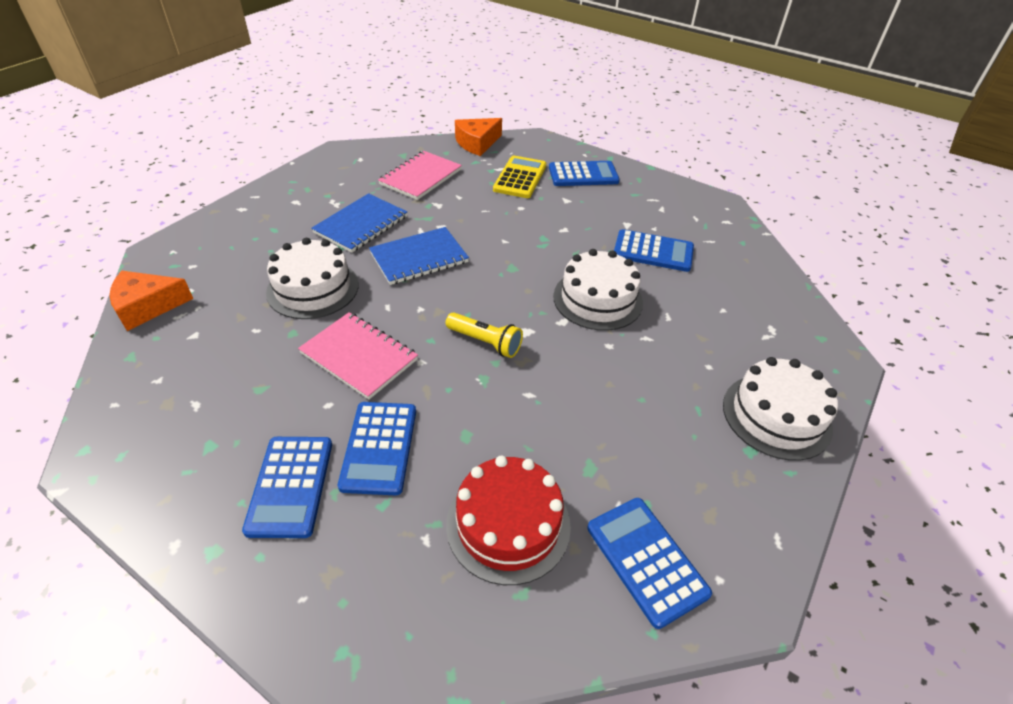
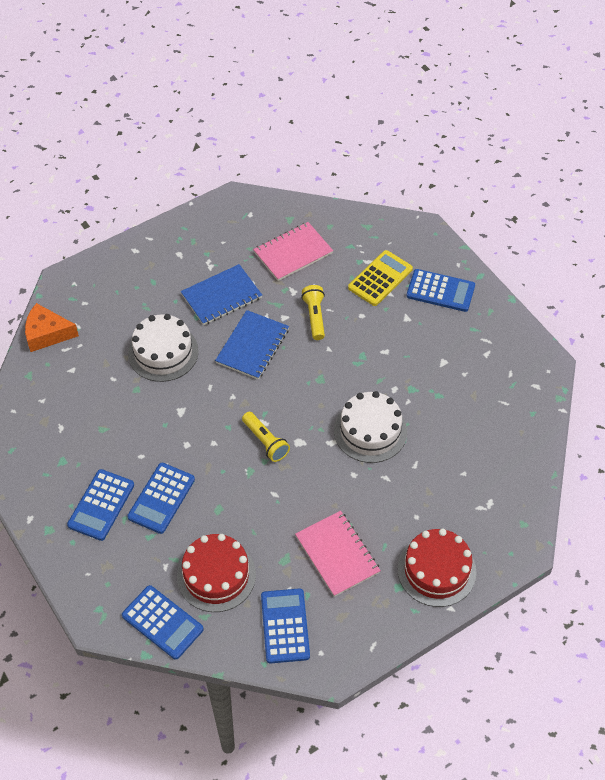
camera: 25 degrees right, 10 degrees up
pink notebook [298,312,418,400] -> pink notebook moved to [295,511,381,597]
blue notebook [369,227,469,285] -> blue notebook turned 60 degrees counterclockwise [215,310,289,380]
orange cheese [455,118,502,156] -> none
blue calculator [614,229,694,272] -> blue calculator moved to [122,585,204,660]
white cake [723,357,838,461] -> red cake [397,529,476,607]
none -> yellow flashlight [301,285,325,340]

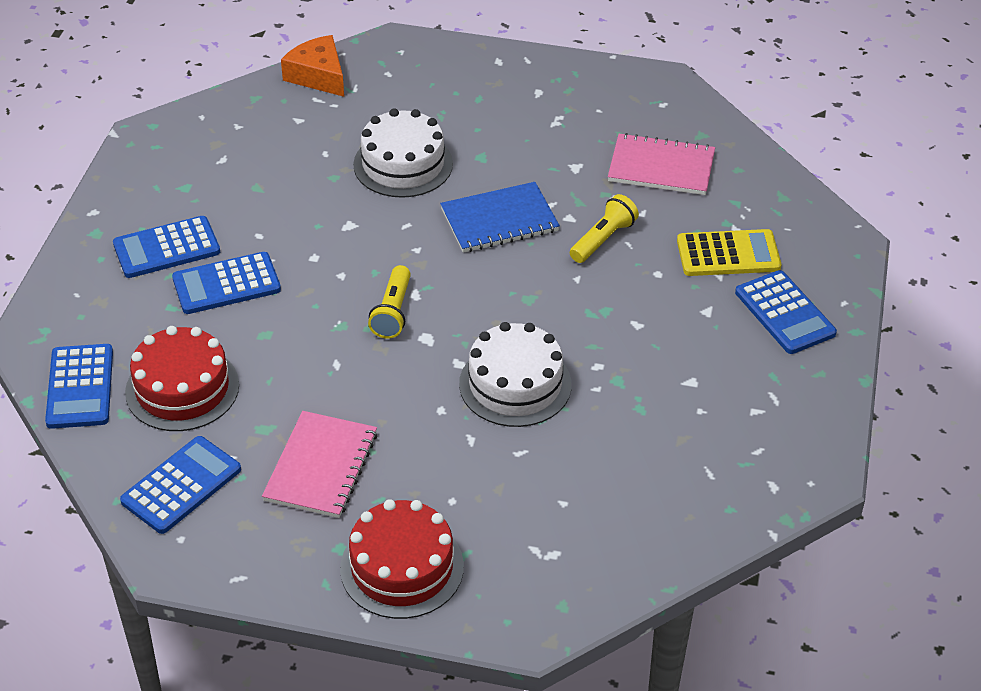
camera: 45 degrees right, 10 degrees down
blue notebook [181,264,262,325] -> none

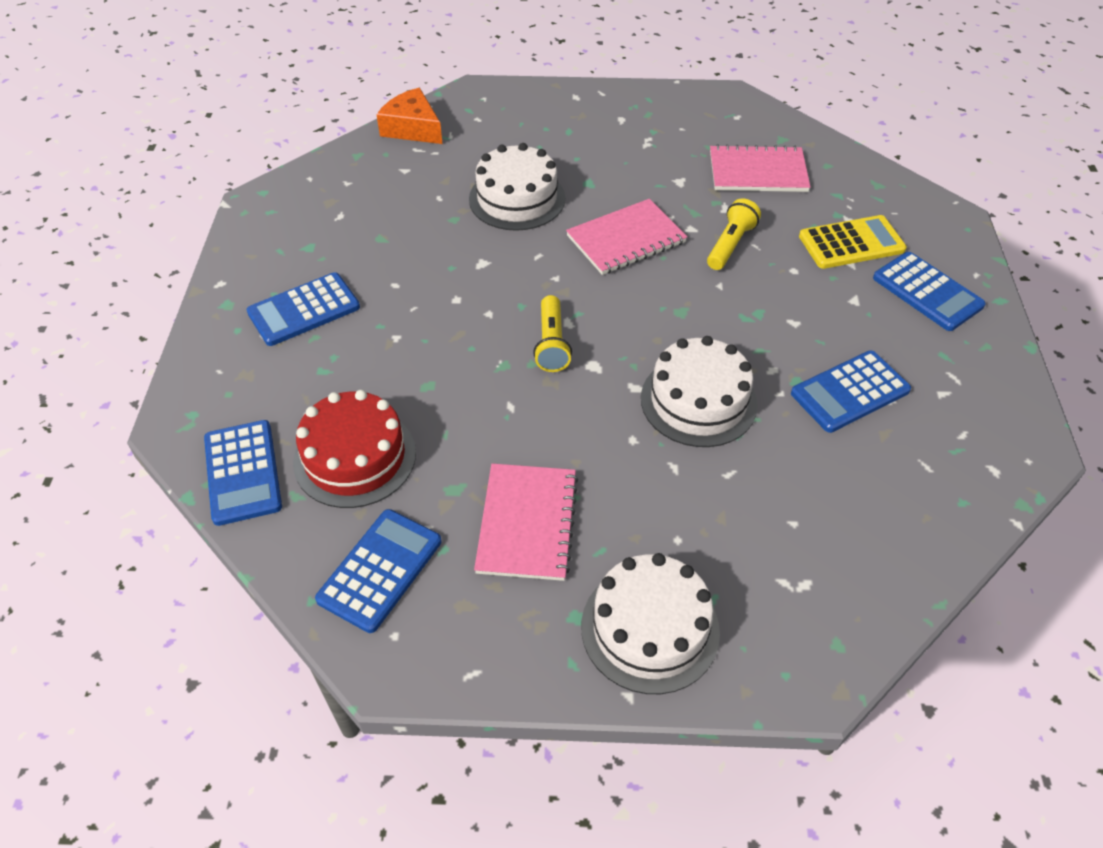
camera: 10 degrees left, 5 degrees up
blue calculator [172,252,281,314] -> blue calculator moved to [791,351,911,433]
red cake [340,499,464,619] -> white cake [581,553,720,694]
blue notebook [440,182,560,253] -> pink notebook [566,199,687,275]

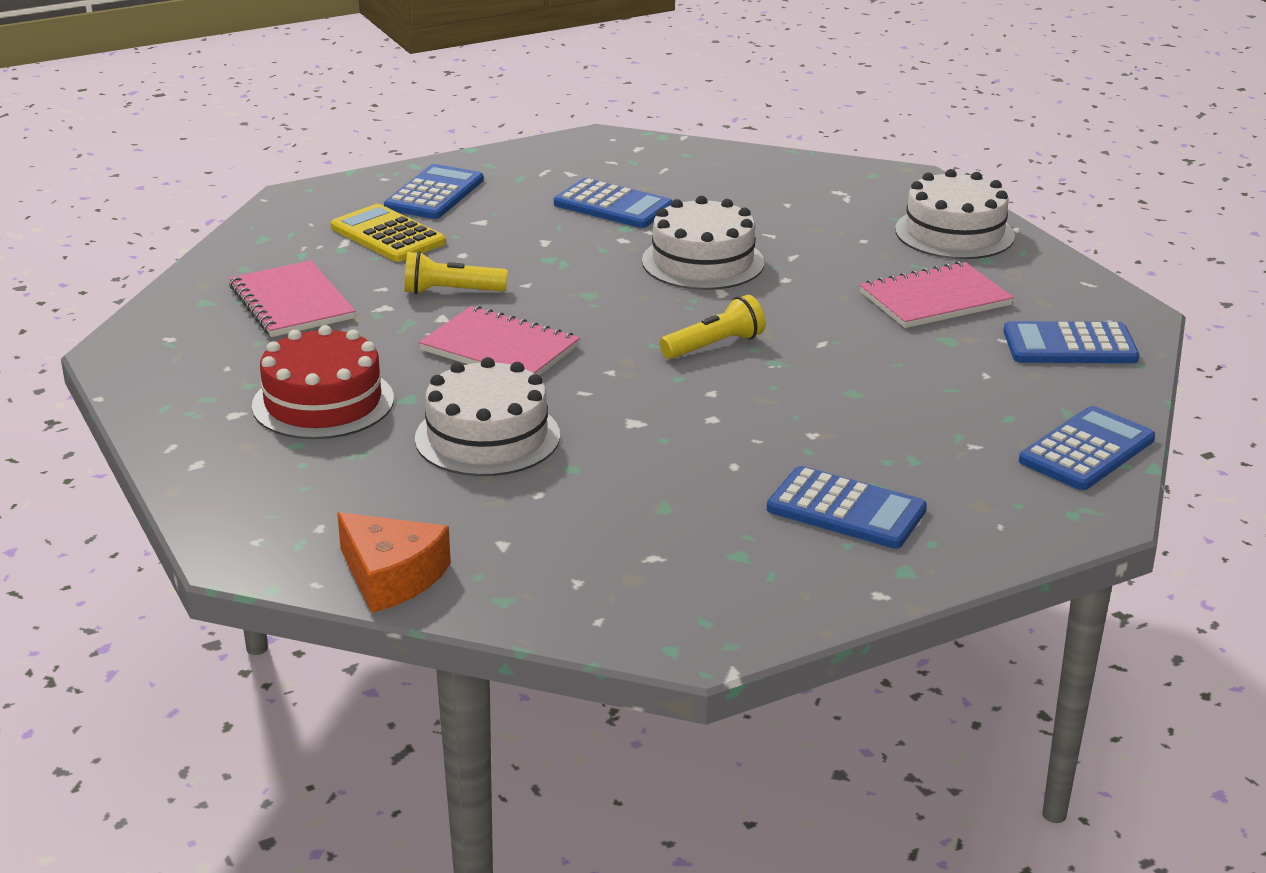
camera: 120 degrees left, 20 degrees down
red cake [293,390,416,508] -> red cake moved to [252,325,394,439]
orange cheese [377,88,442,144] -> orange cheese turned 60 degrees counterclockwise [337,512,451,613]

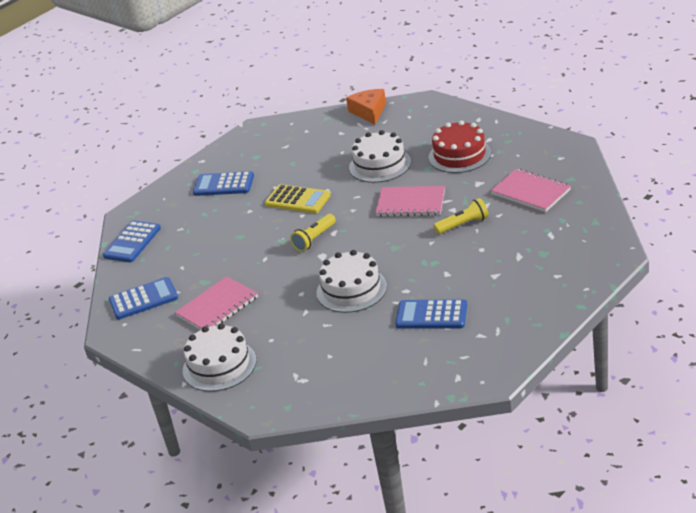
camera: 165 degrees right, 5 degrees up
yellow calculator [331,204,446,262] -> yellow calculator moved to [265,184,331,213]
orange cheese [337,512,451,613] -> orange cheese turned 60 degrees clockwise [346,89,386,125]
blue calculator [384,164,484,219] -> none

